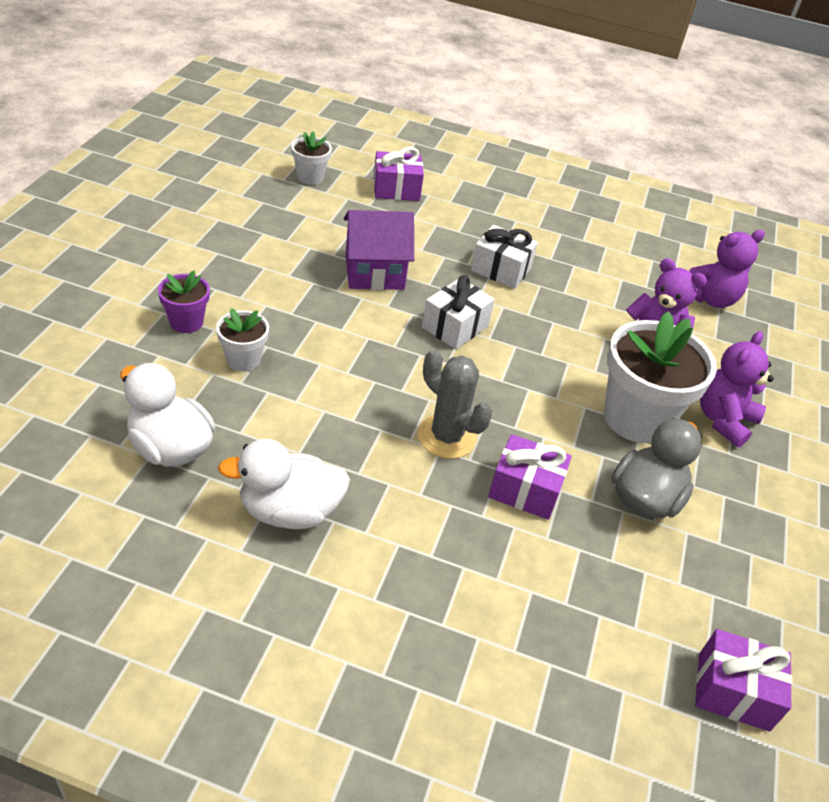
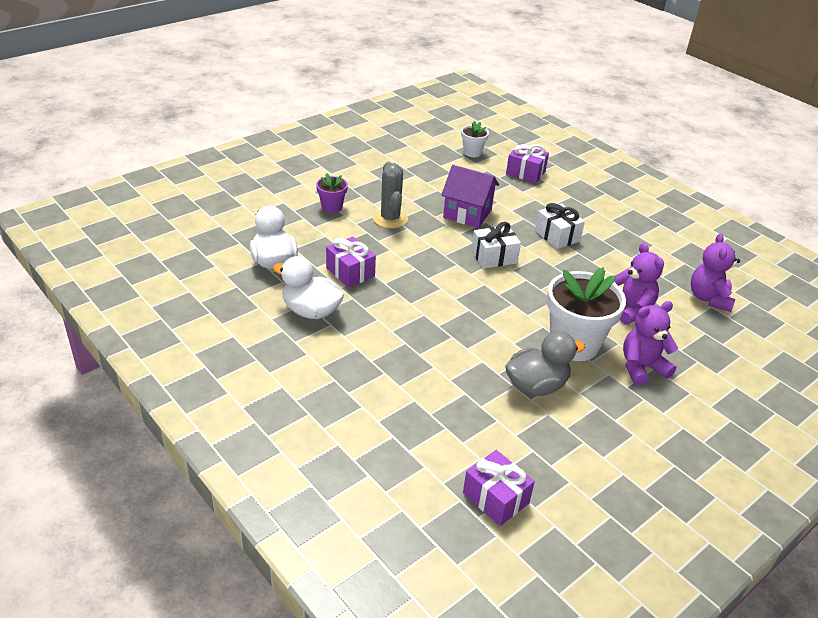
camera: 35 degrees right, 5 degrees down
white flower pot [216,308,269,372] -> none
grey cactus [418,350,492,459] -> grey cactus moved to [373,162,408,228]
purple gift [488,434,572,520] -> purple gift moved to [326,237,376,288]
purple teddy bear [689,230,765,308] -> purple teddy bear turned 90 degrees clockwise [691,233,740,312]

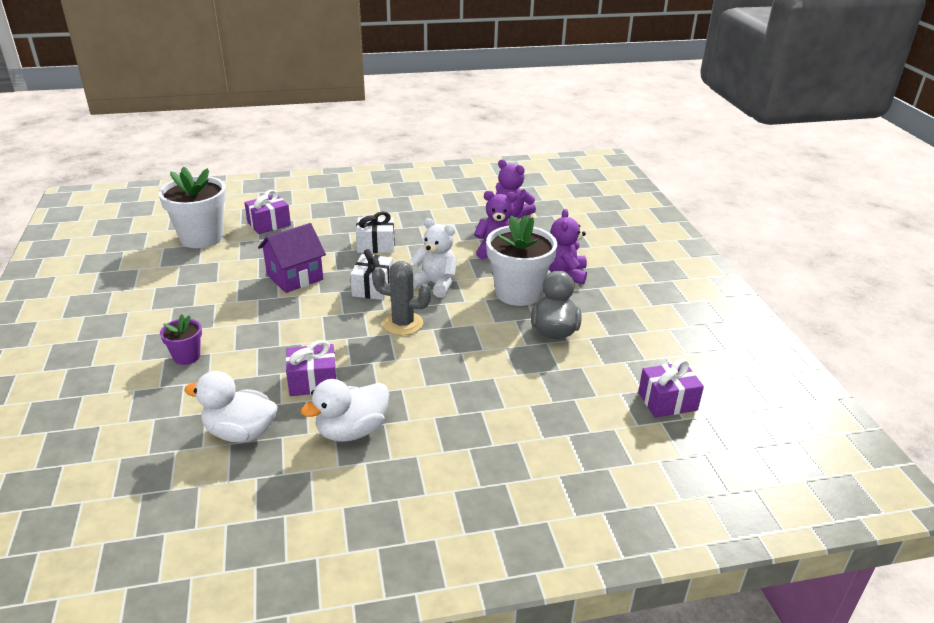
camera: 60 degrees left, 5 degrees down
grey cactus [373,162,408,228] -> grey cactus moved to [372,261,432,336]
white flower pot [461,121,489,157] -> white flower pot [158,167,227,248], size x2.00
none -> white teddy bear [410,218,457,298]

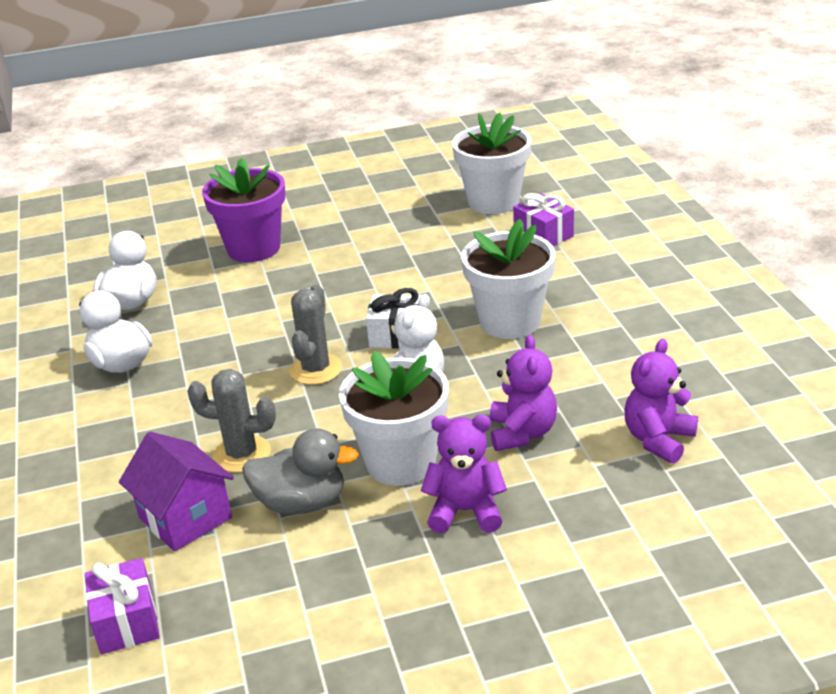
camera: 90 degrees right, 0 degrees up
purple flower pot [160,314,202,365] -> purple flower pot [202,158,285,262], size x2.00
purple house [258,223,326,293] -> purple house moved to [119,432,234,552]
purple gift [286,340,337,396] -> none
white gift [356,212,395,253] -> white flower pot [461,219,556,339]
none -> grey cactus [187,369,276,473]

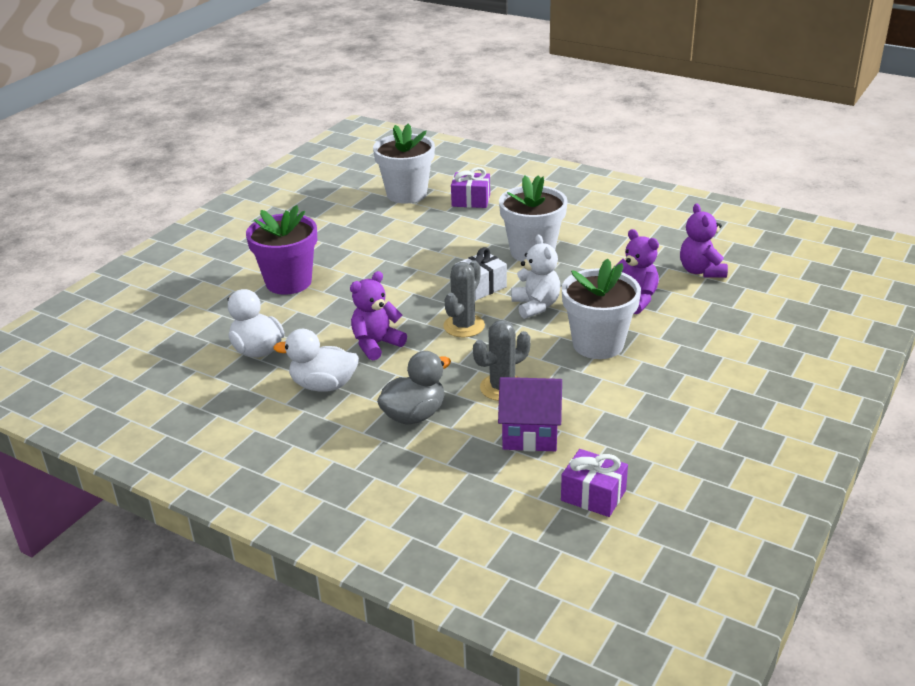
camera: 45 degrees left, 0 degrees up
grey duck [242,428,359,514] -> grey duck moved to [377,351,451,425]
grey cactus [289,285,342,385] -> grey cactus turned 60 degrees clockwise [443,260,485,337]
purple teddy bear [421,415,507,533] -> purple teddy bear moved to [350,271,407,360]

